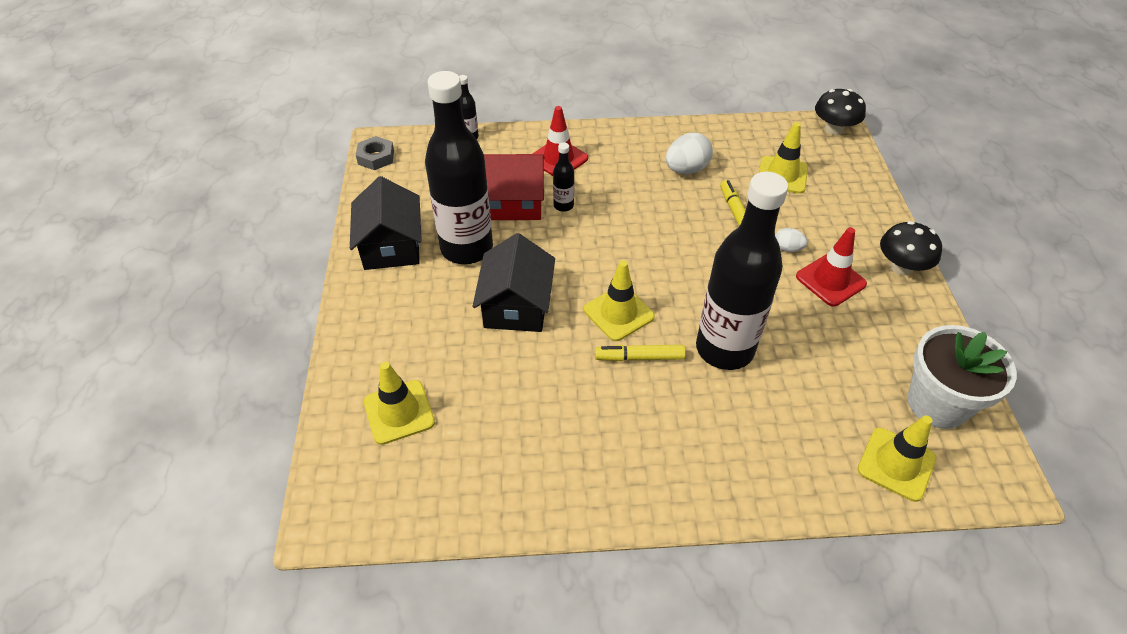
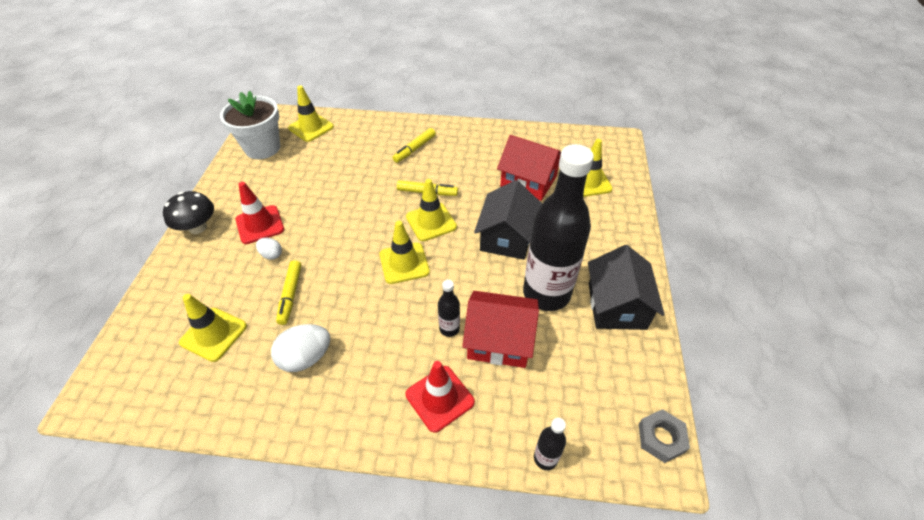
camera: 170 degrees left, 0 degrees up
black bottle [696,172,789,370] -> none
black mushroom [815,89,866,135] -> none
none -> yellow traffic cone [379,221,430,284]
none -> yellow marker [393,128,436,163]
none -> red house [497,135,561,201]

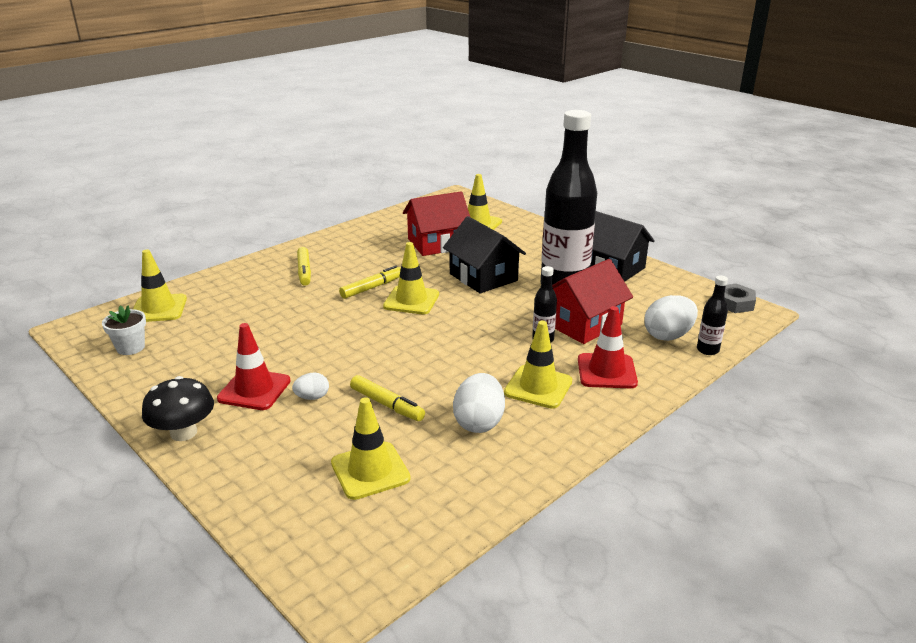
camera: 50 degrees left, 20 degrees down
white flower pot [220,91,281,159] -> white flower pot [102,305,146,355], size x0.53
yellow traffic cone [379,221,430,284] -> yellow traffic cone moved to [504,320,572,409]
none -> white egg [644,295,698,341]

